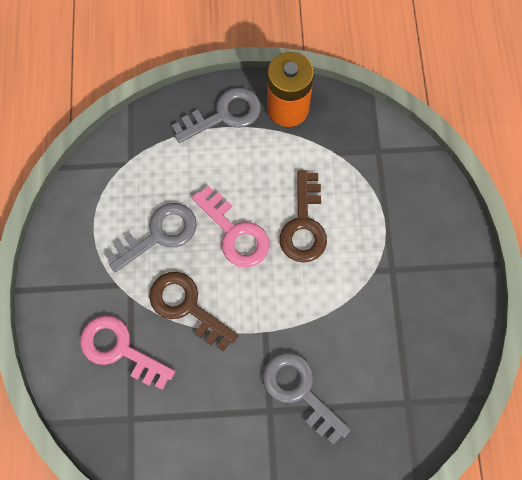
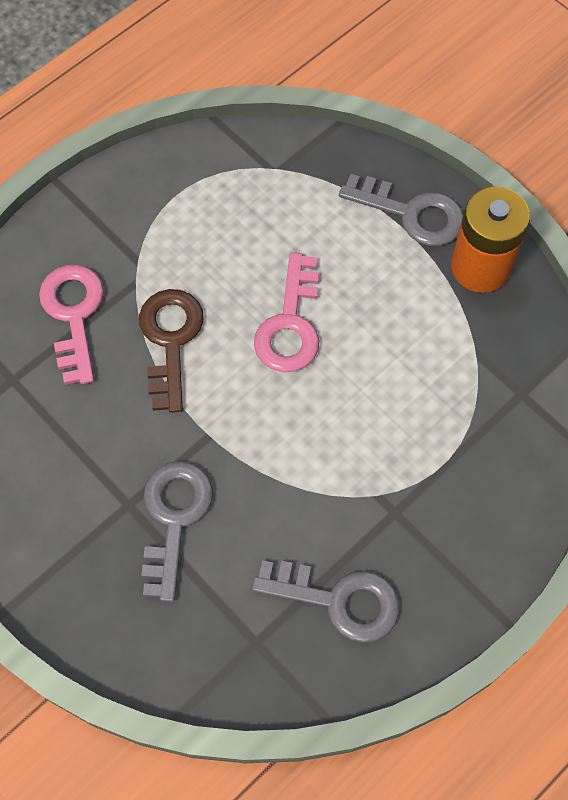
camera: 50 degrees right, 5 degrees down
grey key [105,203,197,272] -> grey key moved to [252,560,399,643]
brown key [280,170,327,263] -> none

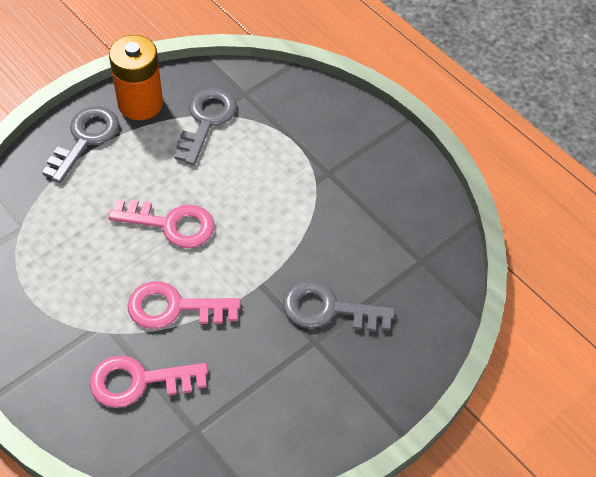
camera: 90 degrees left, 10 degrees down
brown key [139,289,204,413] -> pink key [128,281,241,329]
grey key [252,560,399,643] -> grey key moved to [174,88,237,165]

